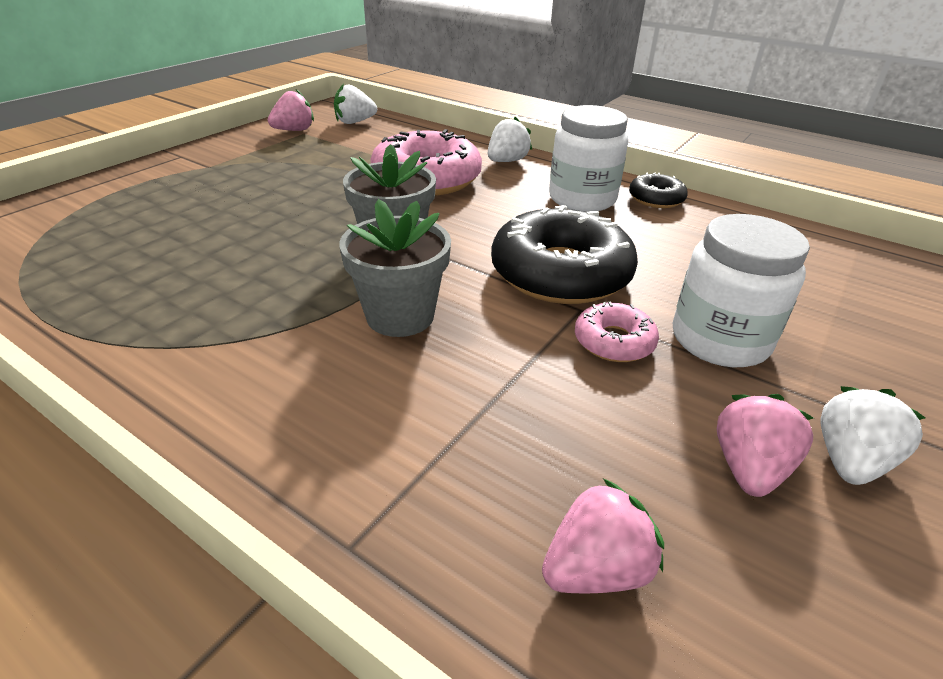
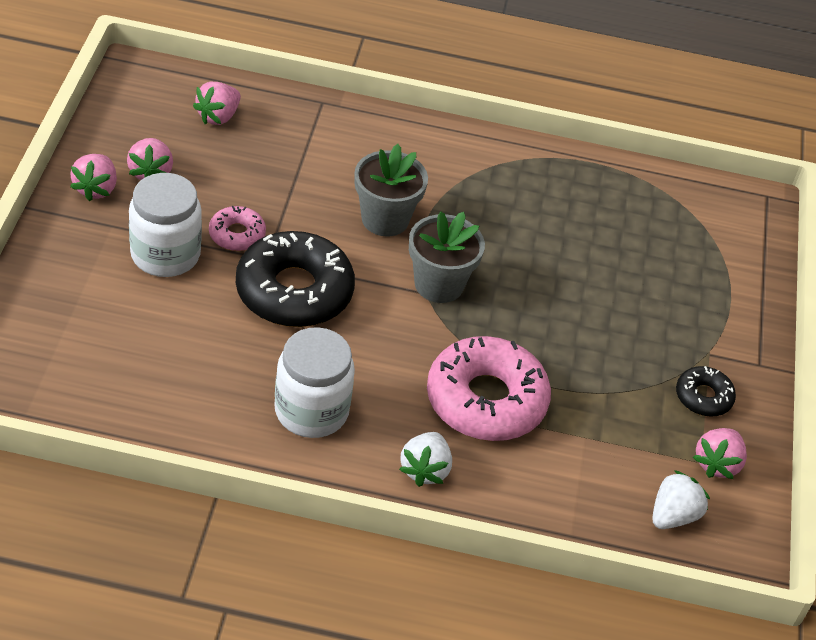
camera: 150 degrees right, 10 degrees up
black donut [629,172,688,208] -> black donut moved to [676,366,736,417]
white strawberry [821,386,925,485] -> pink strawberry [70,154,117,202]

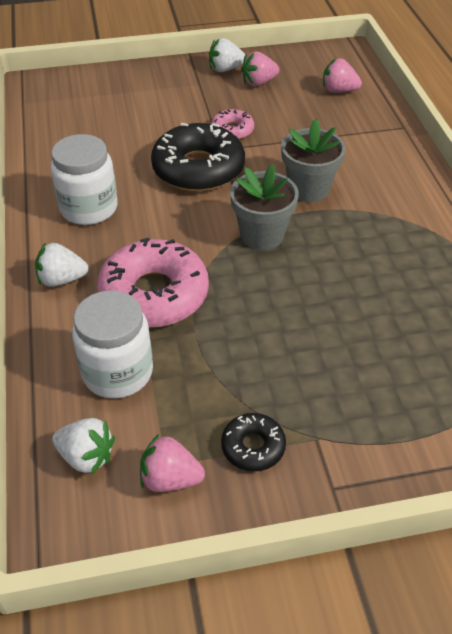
camera: 75 degrees right, 0 degrees up
pink strawberry [70,154,117,202] -> white strawberry [209,38,245,72]
white jar [129,173,202,277] -> white jar moved to [72,291,153,398]

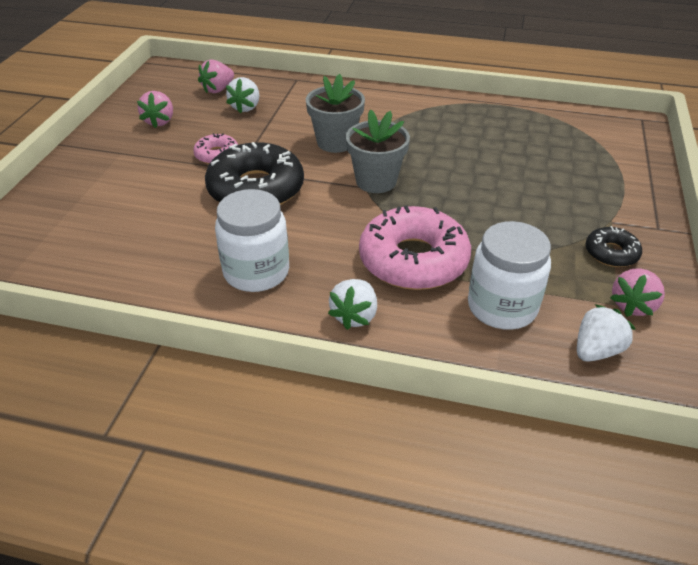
camera: 65 degrees left, 5 degrees down
white strawberry [209,38,245,72] -> white strawberry moved to [226,77,259,113]

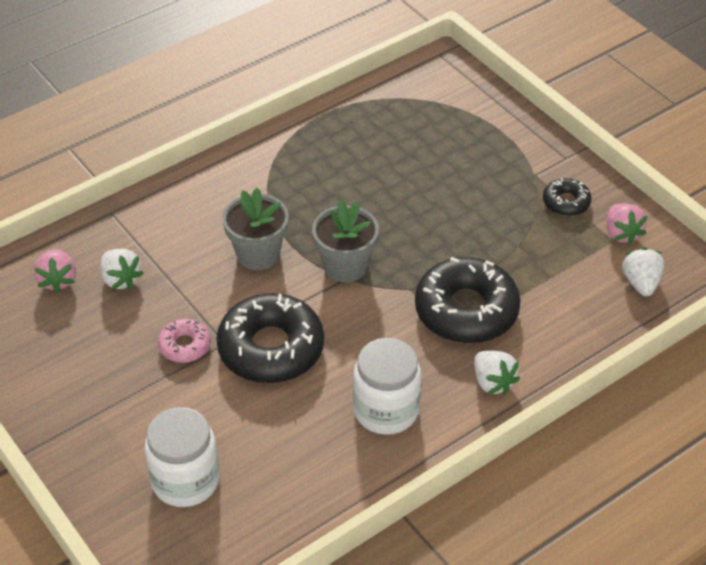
camera: 50 degrees left, 5 degrees up
pink strawberry [137,91,173,128] -> none
pink donut [359,206,471,290] -> black donut [415,257,521,343]
white jar [468,221,551,330] -> white jar moved to [144,407,220,507]

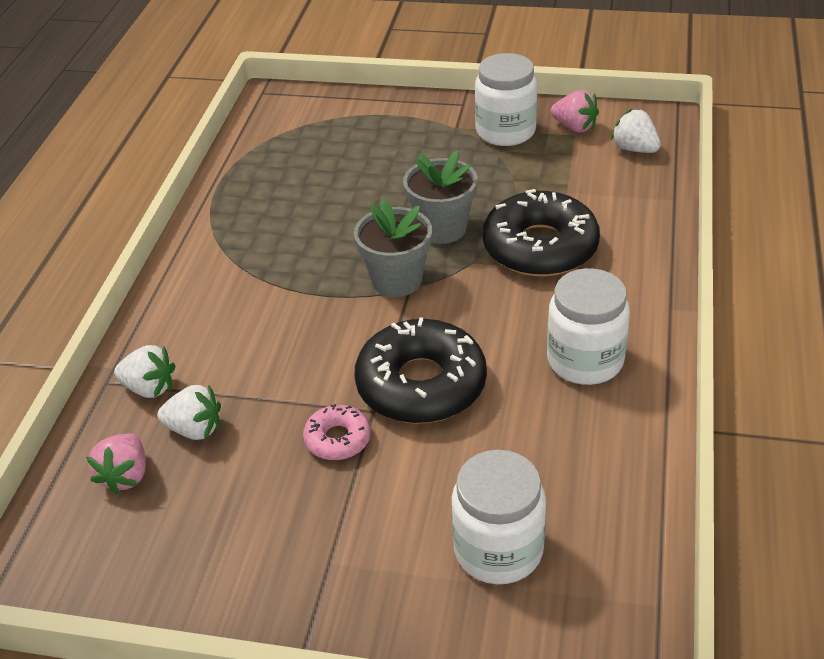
camera: 40 degrees left, 5 degrees down
pink strawberry [34,249,76,293] -> pink strawberry turned 60 degrees clockwise [86,434,146,495]
grey flower pot [222,188,289,270] -> grey flower pot moved to [403,151,478,244]
white strawberry [474,351,520,395] -> white strawberry moved to [114,345,175,398]
black donut [543,178,591,216] -> white jar [475,53,537,146]

